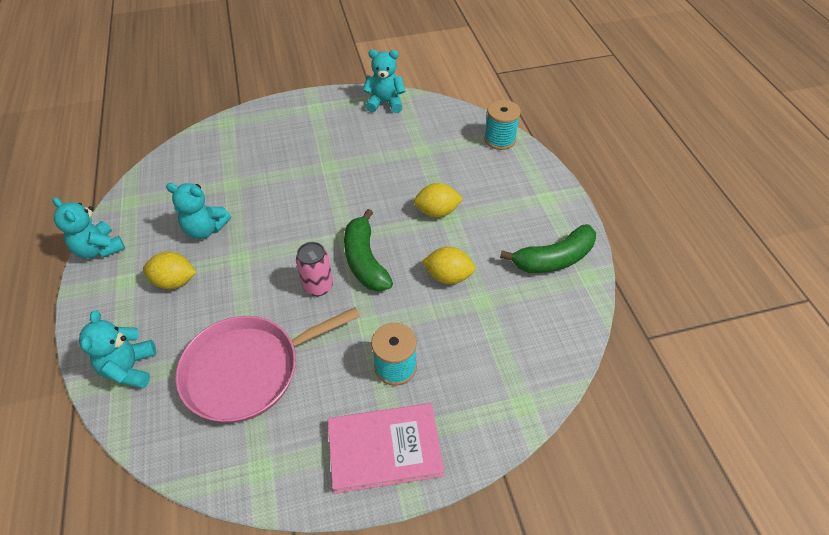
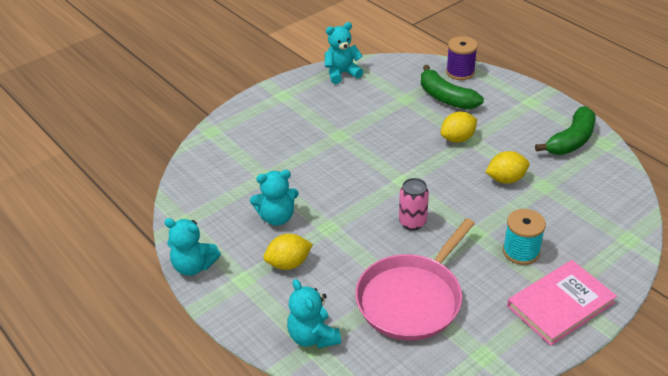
camera: 25 degrees left, 10 degrees down
green banana [344,209,393,292] -> green banana moved to [421,65,484,110]
turquoise spool [484,100,521,150] -> purple spool [446,36,478,80]

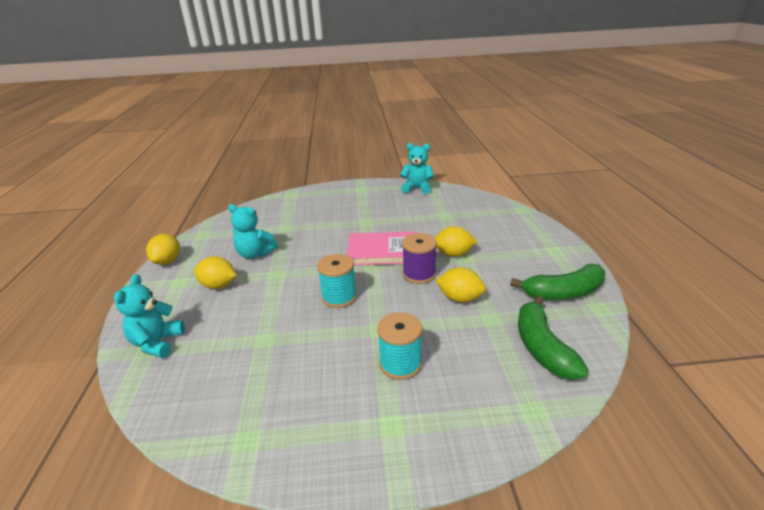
camera: 35 degrees right, 10 degrees down
turquoise teddy bear [164,218,221,276] -> yellow lemon [146,234,180,265]
pink pan [355,218,475,341] -> none
pink can [399,178,429,230] -> turquoise spool [317,254,357,308]
green banana [421,65,484,110] -> green banana moved to [518,296,589,380]
purple spool [446,36,478,80] -> purple spool moved to [402,233,437,284]
pink book [507,260,617,346] -> pink book moved to [347,231,418,266]

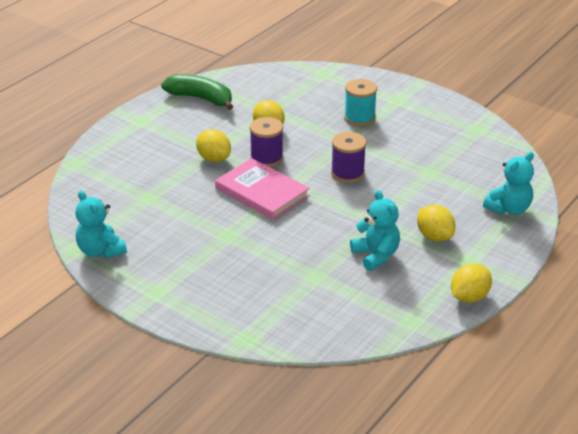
camera: 140 degrees left, 5 degrees up
turquoise spool [317,254,357,308] -> purple spool [331,132,366,183]
green banana [518,296,589,380] -> none

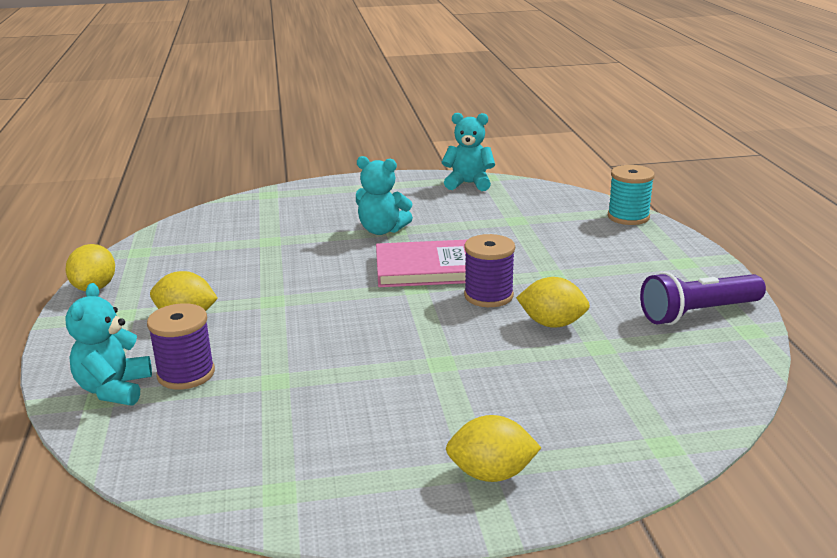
camera: 135 degrees right, 10 degrees down
green banana [161,74,233,110] -> purple flashlight [640,272,766,325]
yellow lemon [196,129,231,162] -> yellow lemon moved to [446,415,541,482]
purple spool [331,132,366,183] -> purple spool moved to [147,303,215,390]
turquoise spool [344,79,377,126] -> turquoise spool moved to [608,165,655,225]
turquoise teddy bear [350,190,400,271] -> turquoise teddy bear moved to [356,156,413,235]

